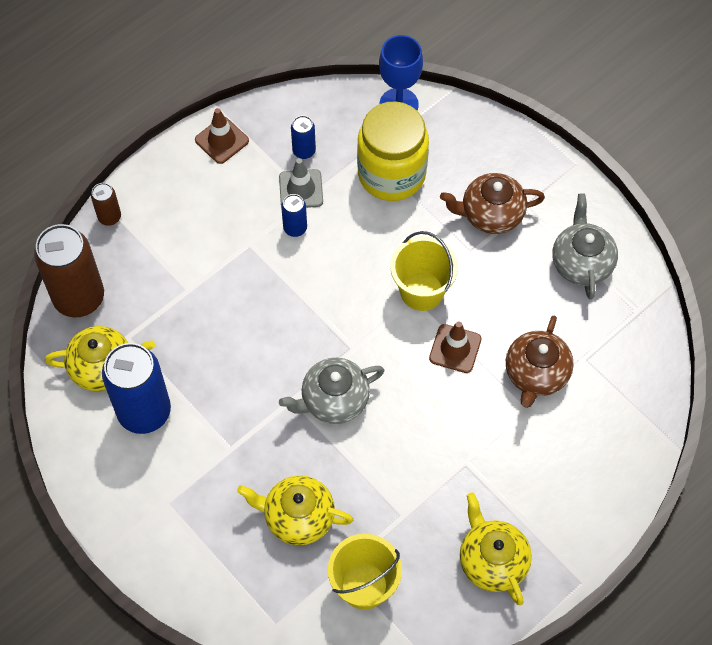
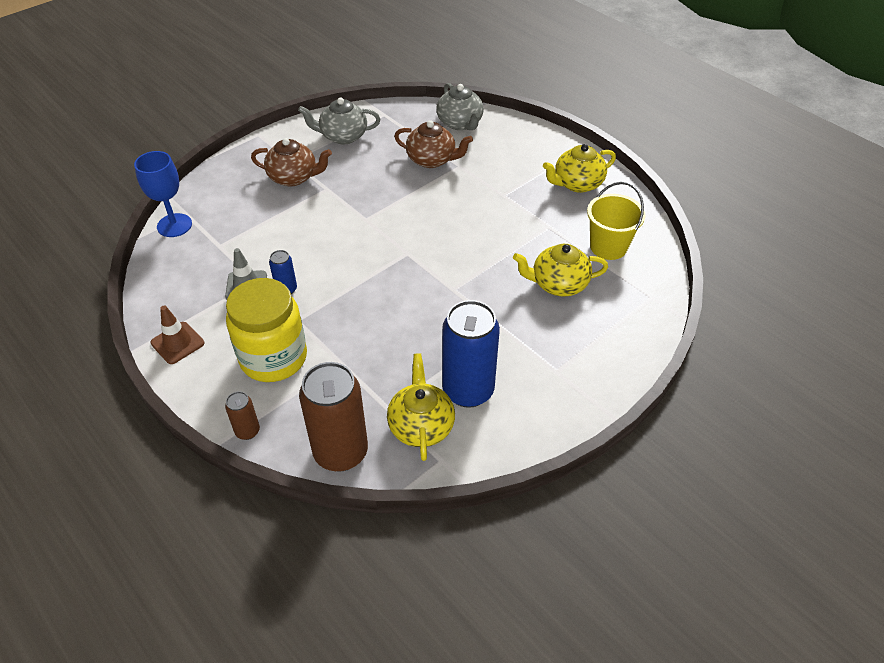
camera: 90 degrees left, 15 degrees down
yellow teapot [237,475,354,545] -> yellow teapot turned 75 degrees clockwise [513,244,608,297]
grey teapot [279,358,384,424] -> grey teapot moved to [436,83,484,130]
blue can [291,116,316,159] -> none
yellow jar [357,101,429,201] -> yellow jar moved to [226,278,307,382]
yellow bucket [390,231,458,311] -> none
brown traffic cone [429,321,481,373] -> none
brown teapot [440,173,545,234] -> brown teapot turned 75 degrees counterclockwise [251,138,332,186]

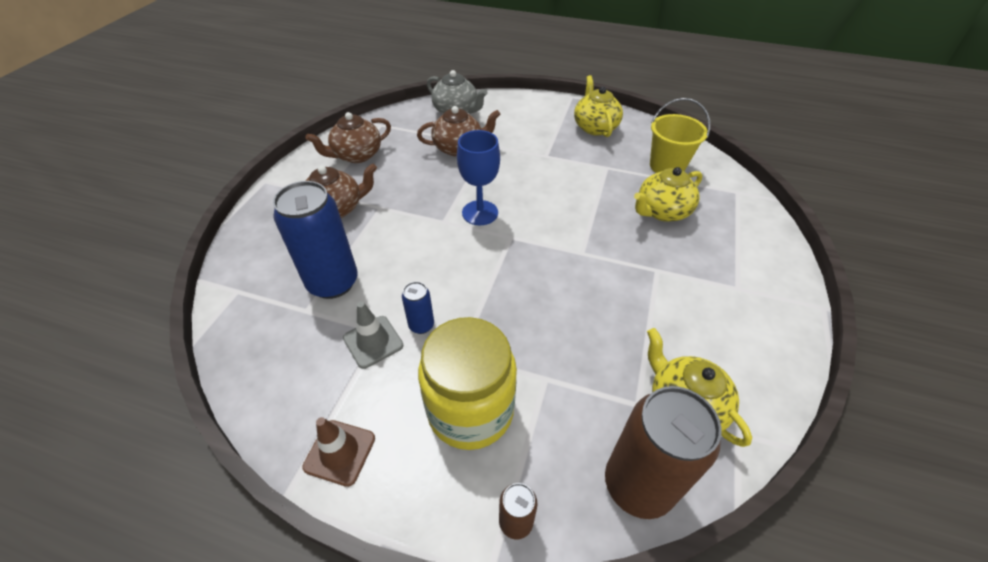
camera: 30 degrees left, 0 degrees up
blue goblet [134,151,192,237] -> blue goblet moved to [457,130,500,225]
grey teapot [298,97,380,145] -> brown teapot [305,112,391,163]
blue can [442,300,500,408] -> blue can moved to [273,181,358,299]
yellow teapot [543,144,616,193] -> yellow teapot turned 135 degrees clockwise [574,75,623,137]

